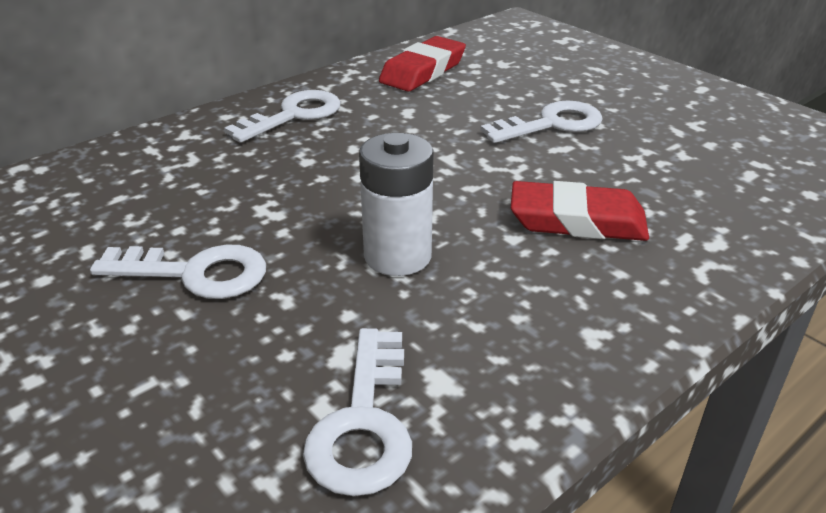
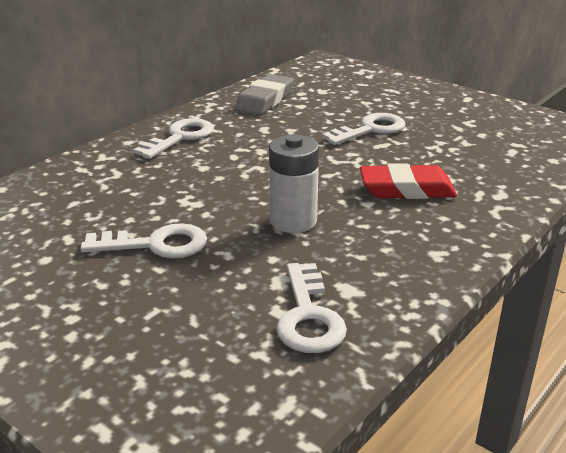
camera: 10 degrees left, 5 degrees down
red eraser [379,36,466,91] -> grey eraser [235,74,294,115]

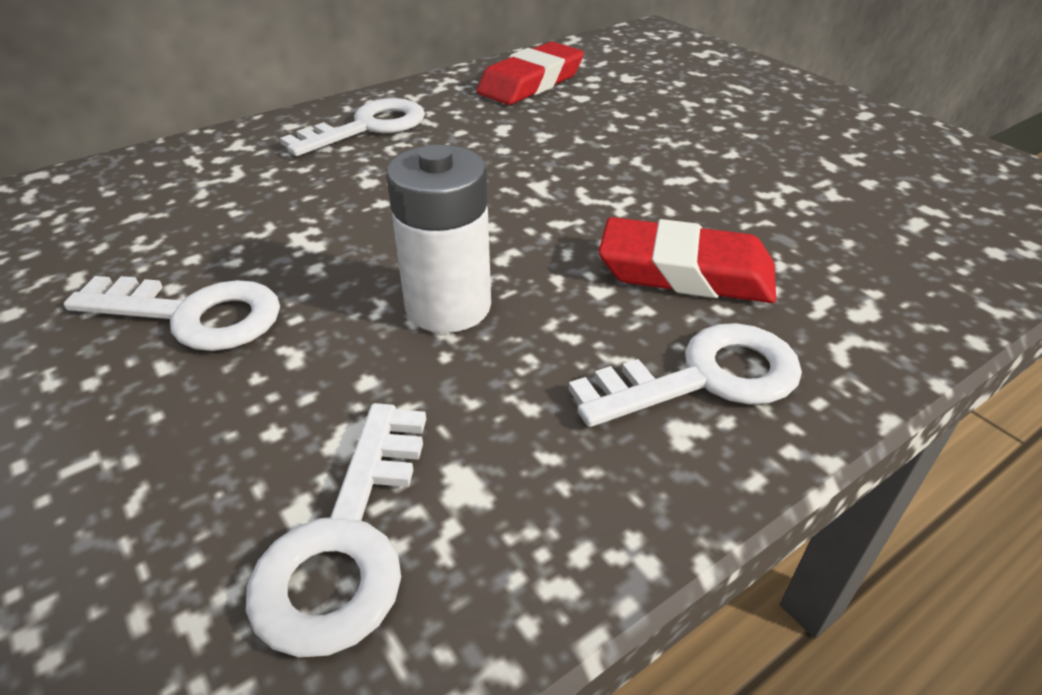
camera: 15 degrees right, 10 degrees up
grey eraser [235,74,294,115] -> red eraser [477,42,584,105]
white key [322,113,405,145] -> white key moved to [568,323,802,427]

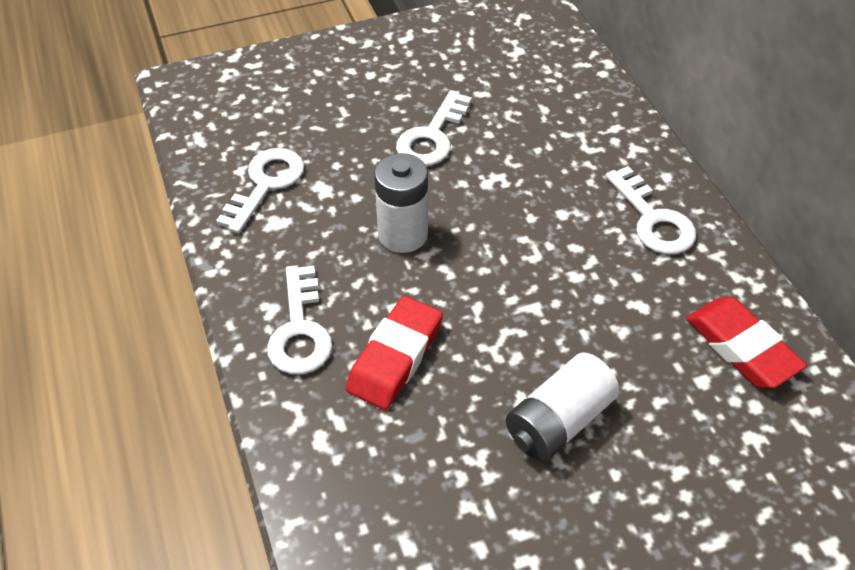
camera: 105 degrees right, 10 degrees up
white key [246,403,426,658] -> white key turned 90 degrees clockwise [216,148,304,233]
none -> white battery [506,353,619,462]

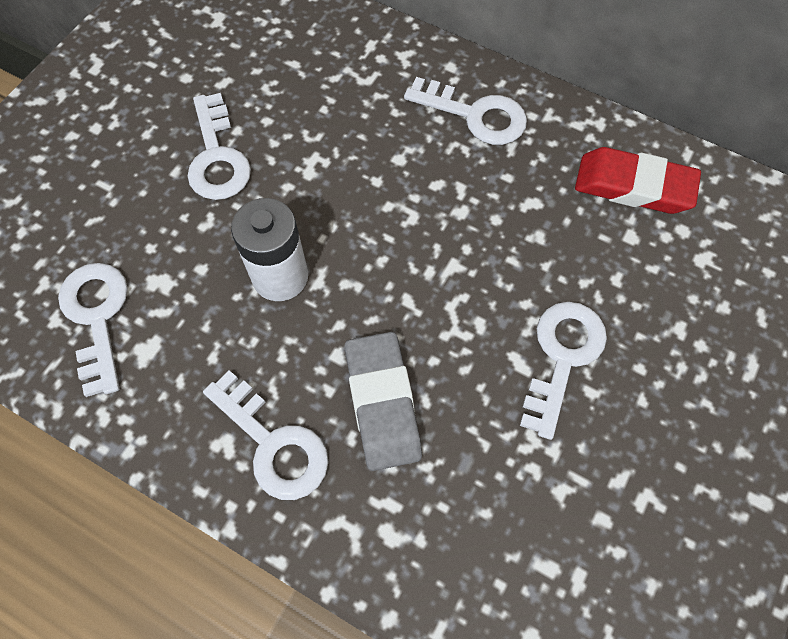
camera: 40 degrees left, 15 degrees up
red eraser [346,296,443,410] -> grey eraser [345,332,422,471]
white battery [506,353,619,462] -> white key [520,302,607,440]

